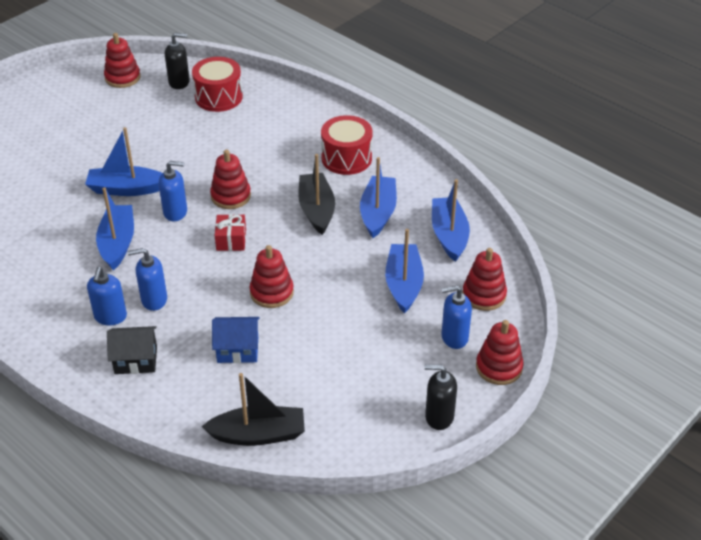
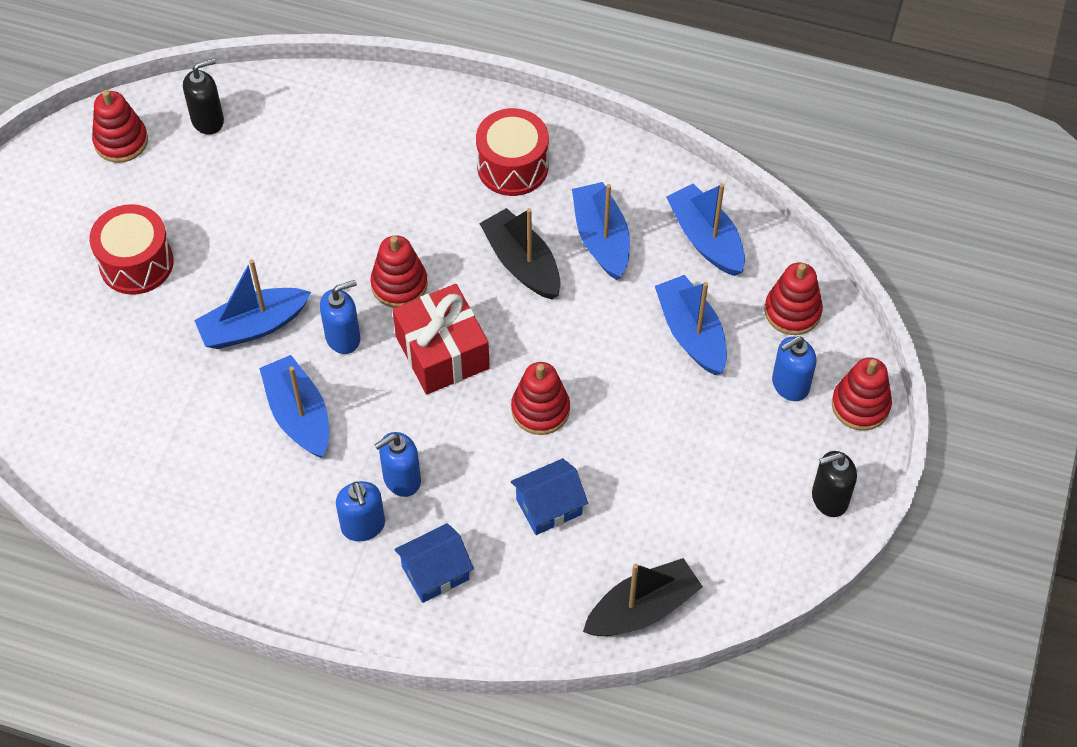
camera: 25 degrees left, 15 degrees up
black house [107,326,157,374] -> blue house [394,523,474,603]
red drum [192,57,243,112] -> red drum moved to [89,204,174,295]
red gift [215,214,246,251] -> red gift [393,284,490,394], size x1.80

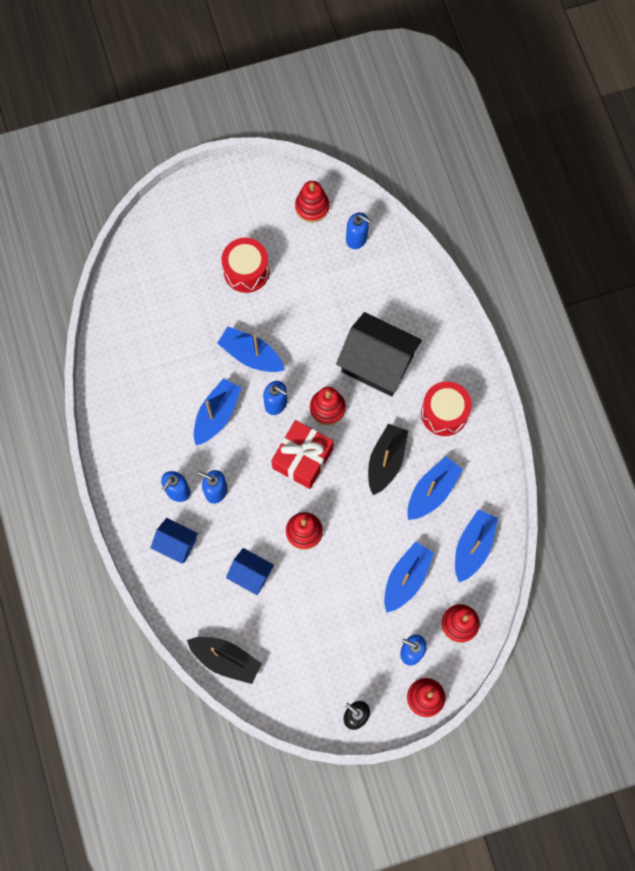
camera: 55 degrees right, 15 degrees up
black soap dispenser [183,58,224,135] -> blue soap dispenser [346,212,371,249]
none -> black house [336,312,422,397]

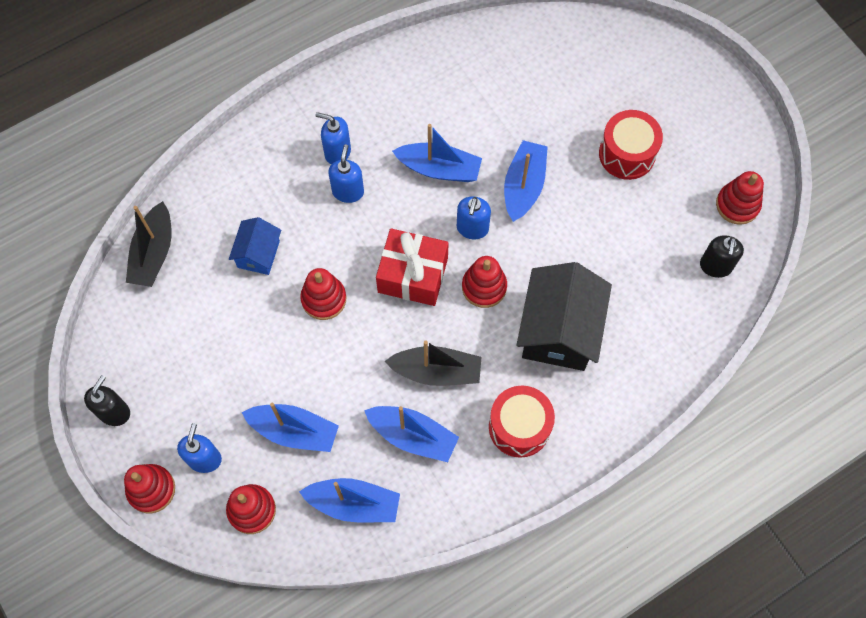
camera: 75 degrees right, 5 degrees down
blue house [151,518,198,564] -> none
blue soap dispenser [346,212,371,249] -> black soap dispenser [700,235,744,278]

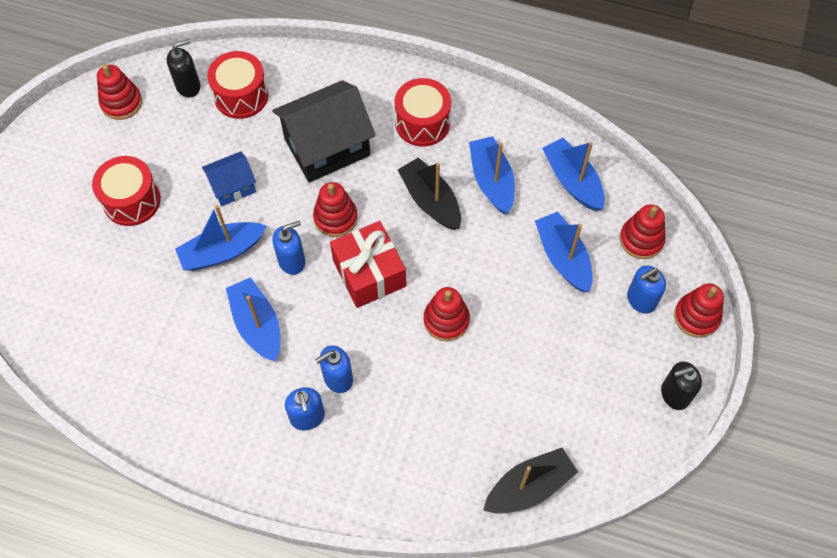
camera: 130 degrees left, 5 degrees down
blue house [229,217,281,275] -> blue house moved to [202,151,256,206]
none -> red drum [207,51,268,119]

